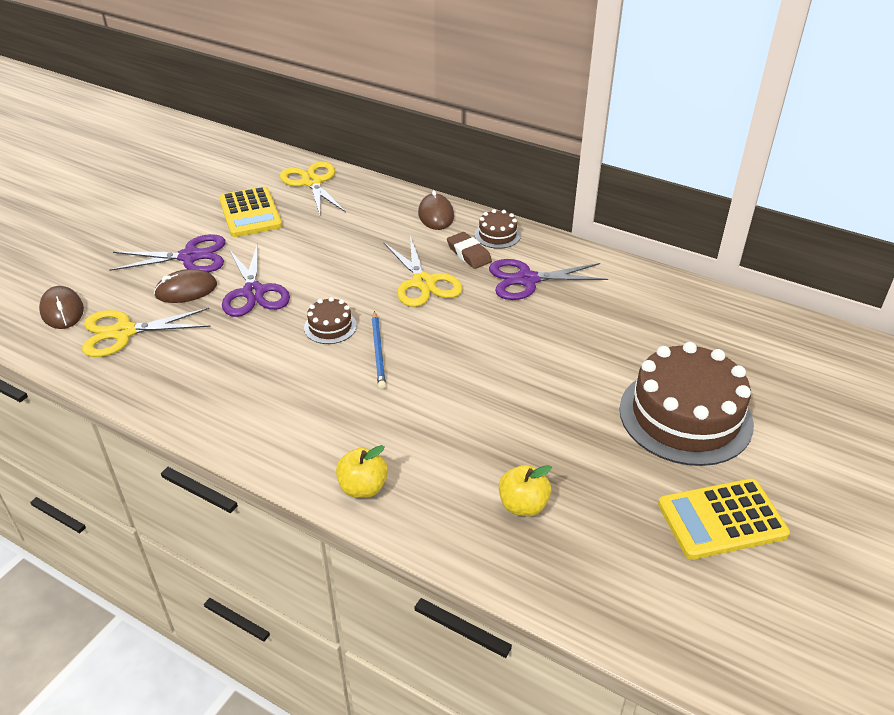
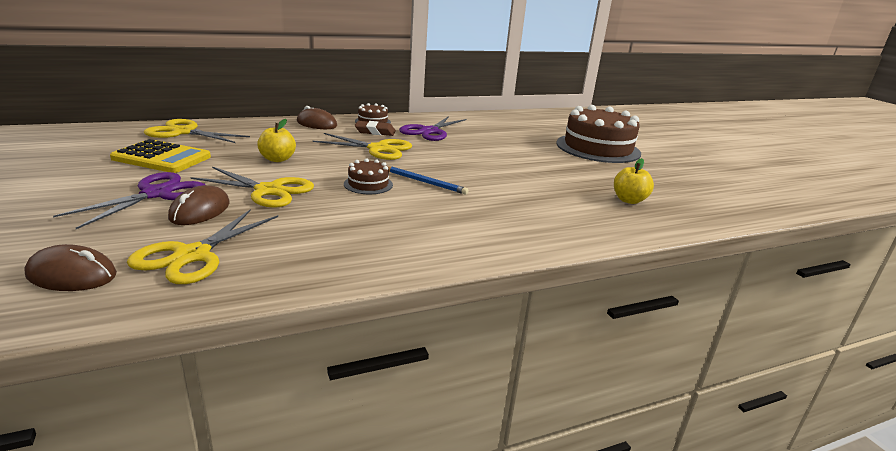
camera: 55 degrees left, 15 degrees down
purple scissors [222,244,290,317] -> yellow scissors [190,167,314,208]
yellow apple [336,445,388,498] -> yellow apple moved to [257,119,296,162]
yellow calculator [658,478,790,560] -> none

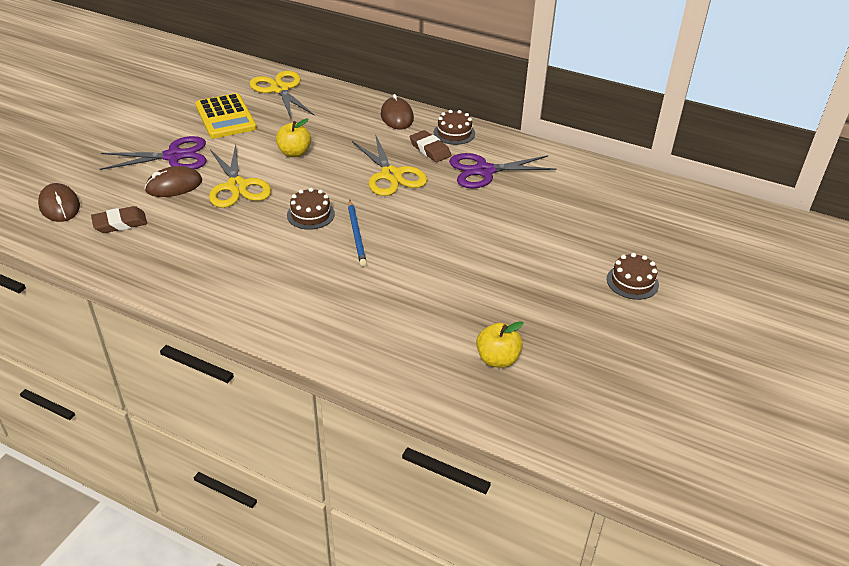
camera: 50 degrees right, 15 degrees up
yellow scissors [127,209,278,284] -> brown eraser [91,206,147,233]
brown cake [556,105,641,163] -> brown cake [607,253,659,300], size x0.45

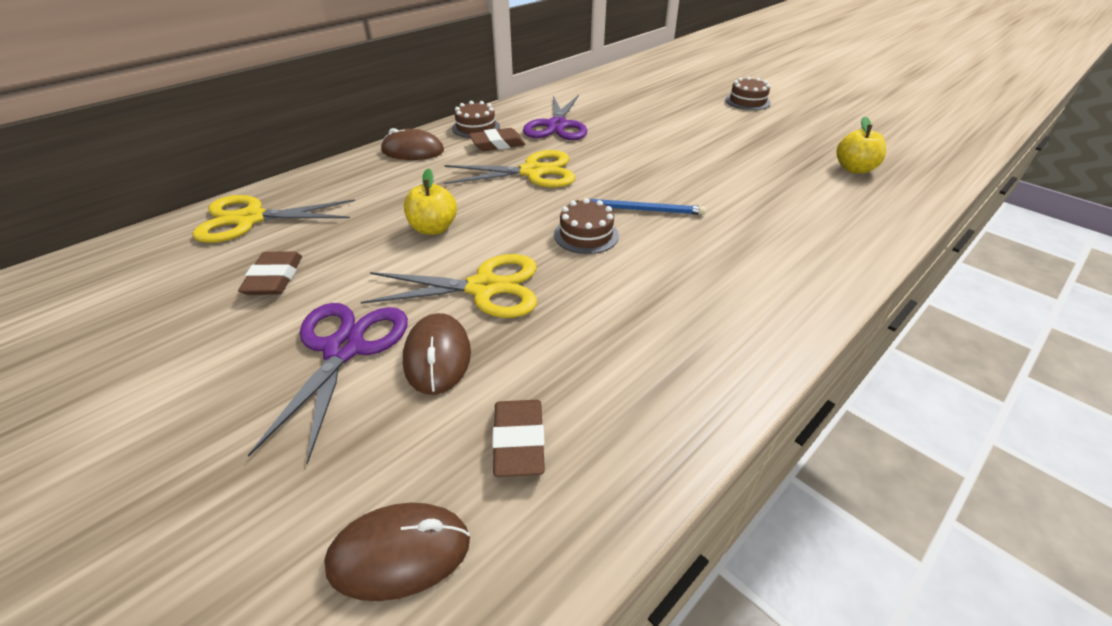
camera: 70 degrees left, 0 degrees up
yellow calculator [195,93,257,139] -> brown eraser [238,251,302,295]

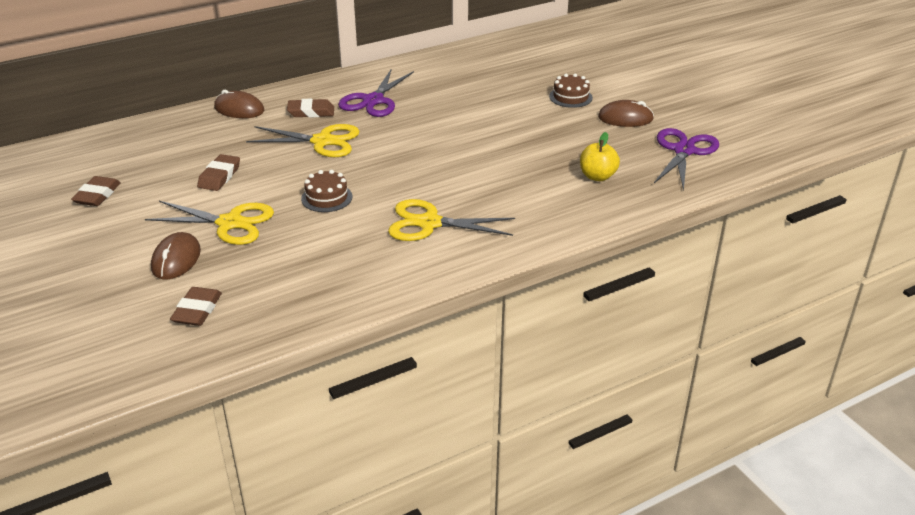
camera: 15 degrees right, 5 degrees down
yellow scissors [192,195,355,243] -> yellow scissors moved to [388,199,515,241]
purple scissors [248,303,408,464] -> purple scissors moved to [654,128,719,191]
brown mouse [324,503,470,601] -> brown mouse moved to [598,100,654,127]
yellow apple [404,169,457,235] -> brown eraser [197,154,240,191]
brown cake [452,101,500,138] -> none
blue pencil [576,198,706,215] -> none

